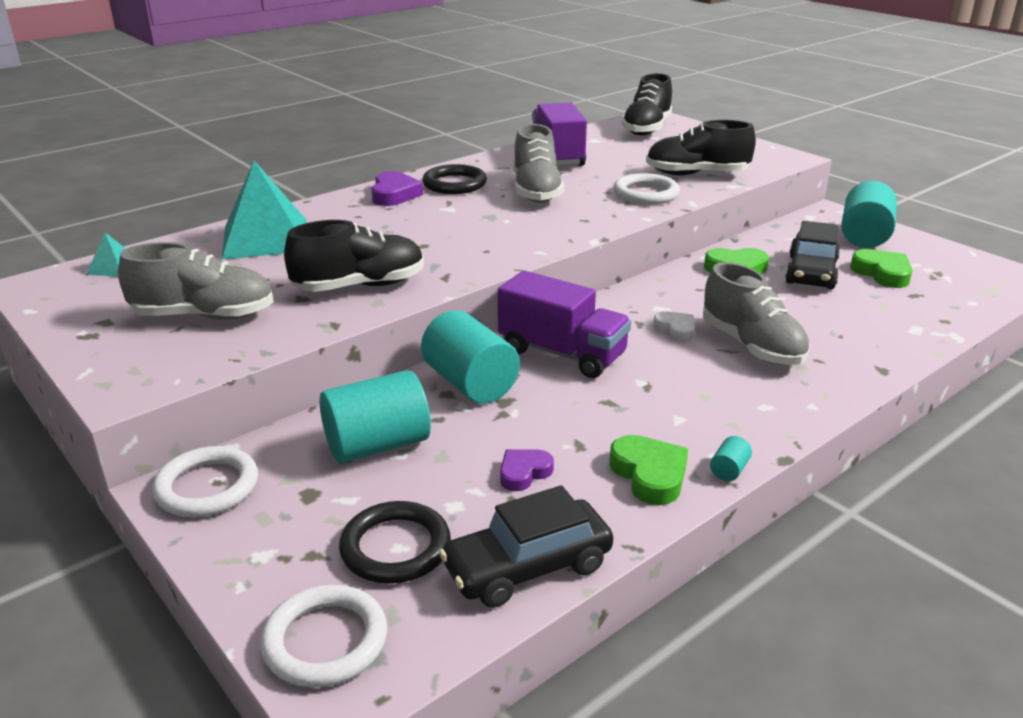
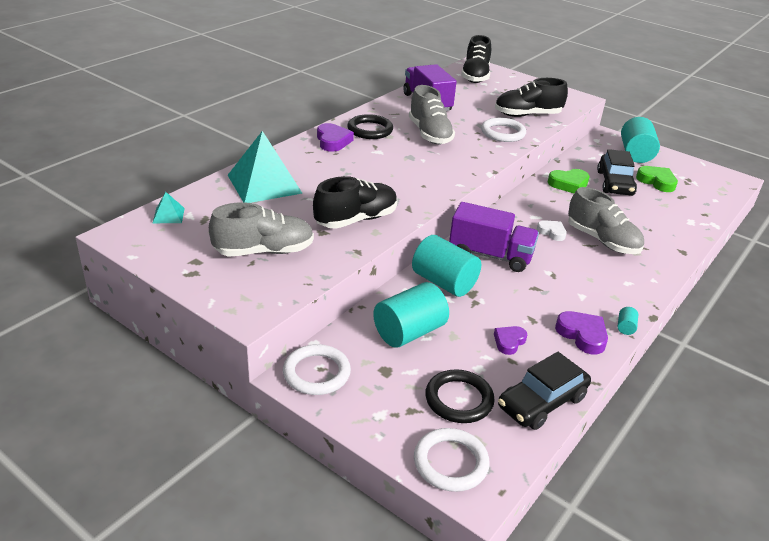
camera: 15 degrees left, 5 degrees up
green heart [609,435,688,505] -> purple heart [555,311,608,354]

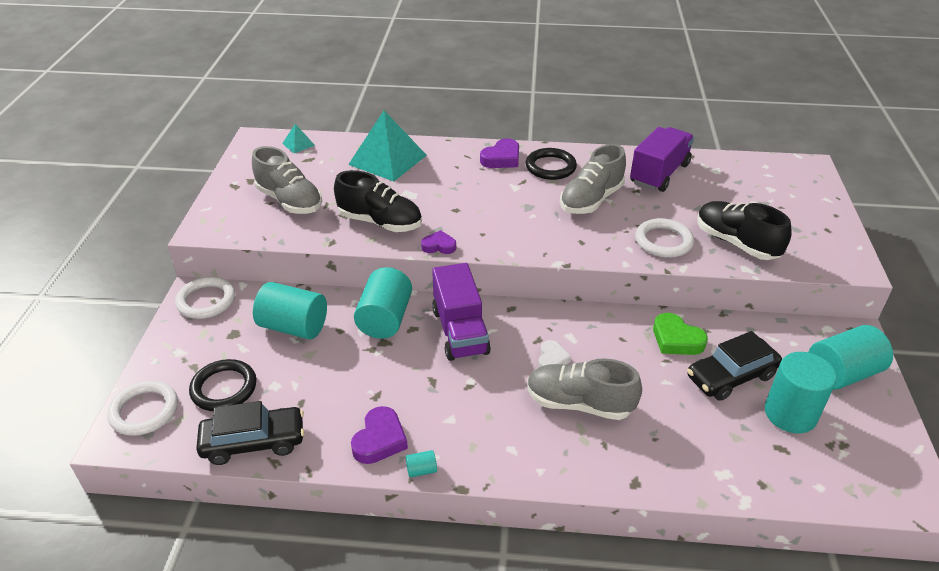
camera: 60 degrees right, 5 degrees up
black shoe [461,35,491,83] -> none
purple heart [494,326,527,355] -> purple heart moved to [421,230,456,254]
black car [498,352,591,430] -> black car turned 150 degrees clockwise [196,401,304,465]
grey shoe [568,187,644,254] -> grey shoe turned 90 degrees clockwise [527,358,642,420]
green heart [636,166,678,192] -> turquoise cylinder [765,352,837,434]

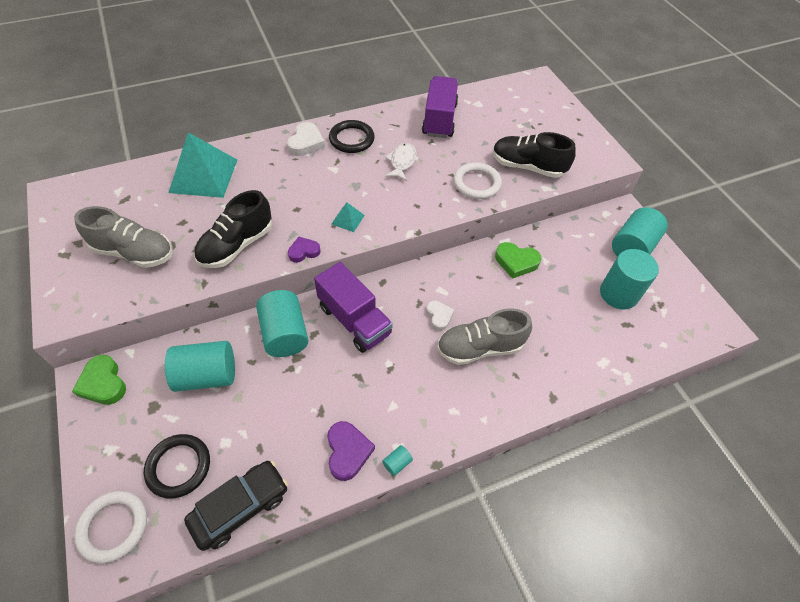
camera: 30 degrees left, 15 degrees up
white ring [175,277,235,319] -> green heart [72,355,126,405]
turquoise pyramid [282,124,315,153] -> turquoise pyramid moved to [332,203,365,232]
black shoe [334,170,422,232] -> black shoe turned 135 degrees clockwise [194,190,272,268]
purple heart [480,138,519,168] -> white heart [287,122,325,156]
grey shoe [560,144,626,214] -> white fish [385,143,417,181]
black car [687,331,782,401] -> none

